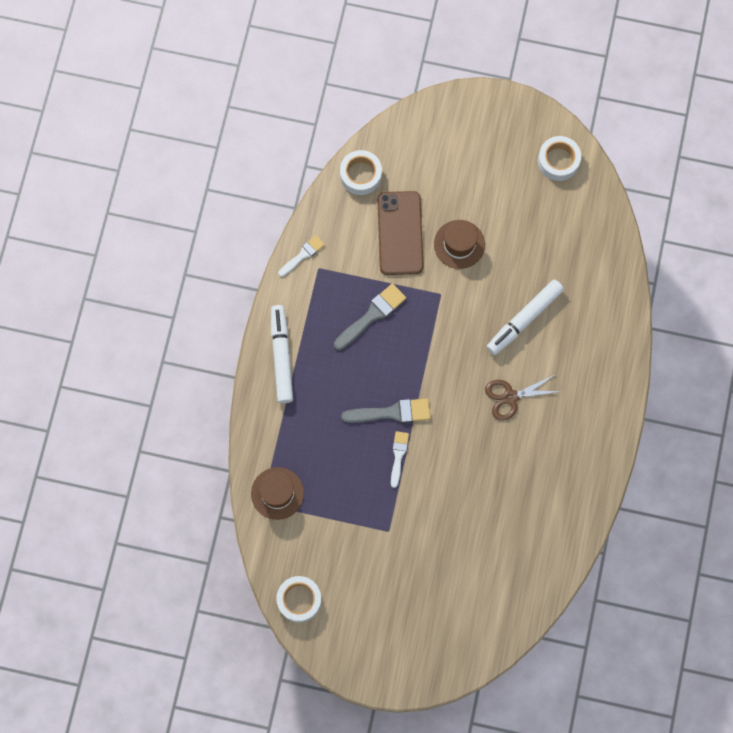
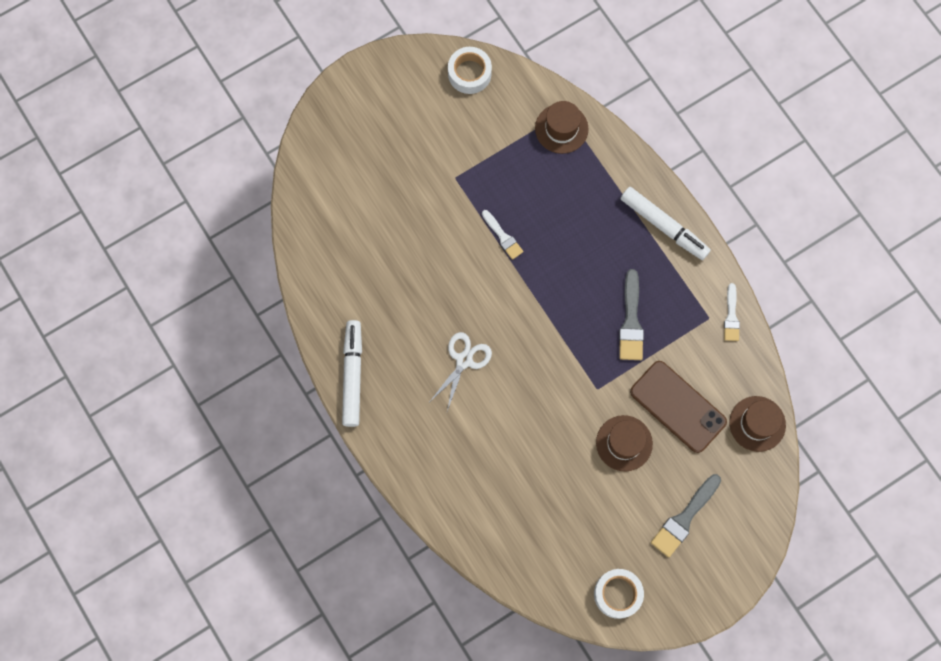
camera: 135 degrees right, 0 degrees up
white tape [340,150,382,195] -> brown hat [729,396,786,452]
grey brush [341,398,431,423] -> grey brush moved to [651,474,721,558]
brown scissors [485,375,563,421] -> white scissors [431,332,492,411]
white marker [486,280,564,355] -> white marker moved to [342,320,362,427]

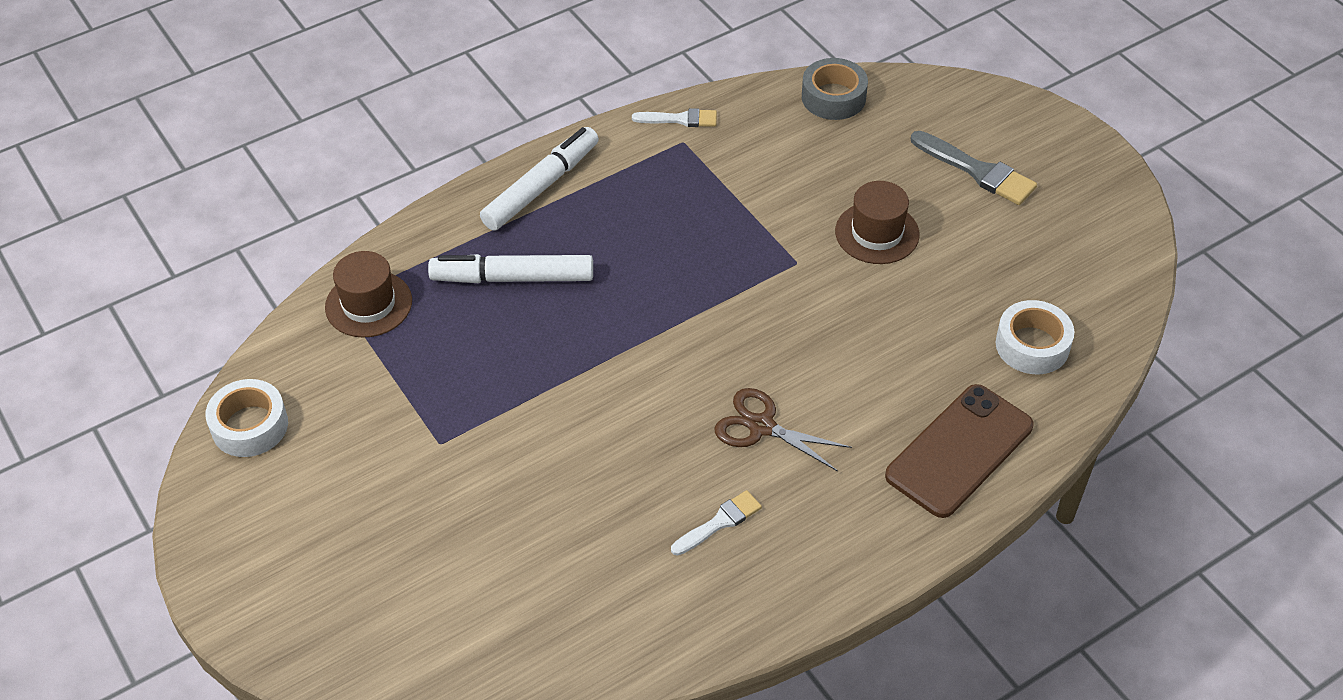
camera: 90 degrees left, 25 degrees down
white marker [342,320,362,427] -> white marker moved to [428,254,593,283]
white scissors [431,332,492,411] -> brown scissors [715,388,852,472]
white brush [482,210,523,260] -> white brush moved to [671,490,762,556]
white tape [594,569,644,619] -> white tape moved to [996,300,1074,374]
grey brush [619,269,644,360] -> none
brown phone [630,361,727,453] -> brown phone moved to [885,384,1033,518]
brown hat [729,396,786,452] -> grey tape [802,58,868,120]

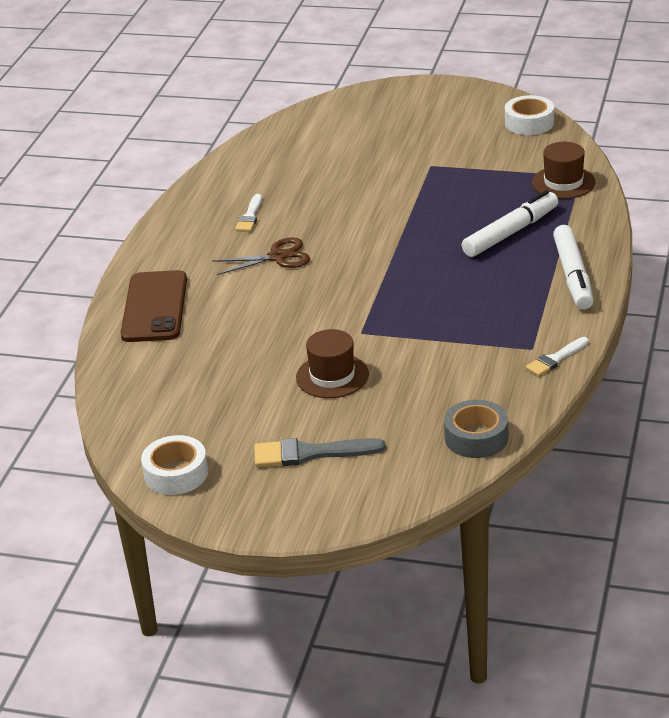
camera: 140 degrees right, 15 degrees down
white tape [996,300,1074,374] -> white tape moved to [141,435,208,495]

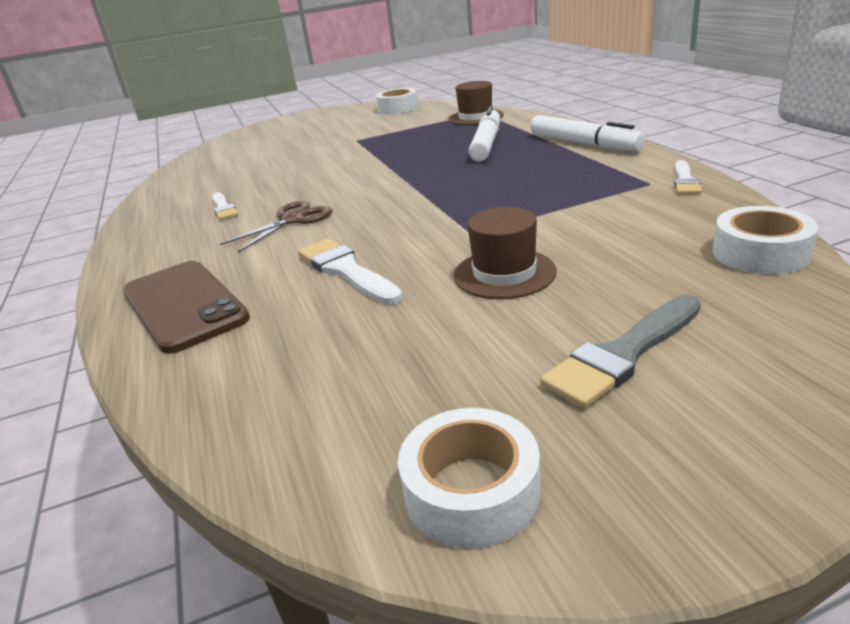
camera: 35 degrees left, 5 degrees down
grey tape [444,400,508,458] -> white tape [712,206,818,274]
none -> white brush [298,239,403,305]

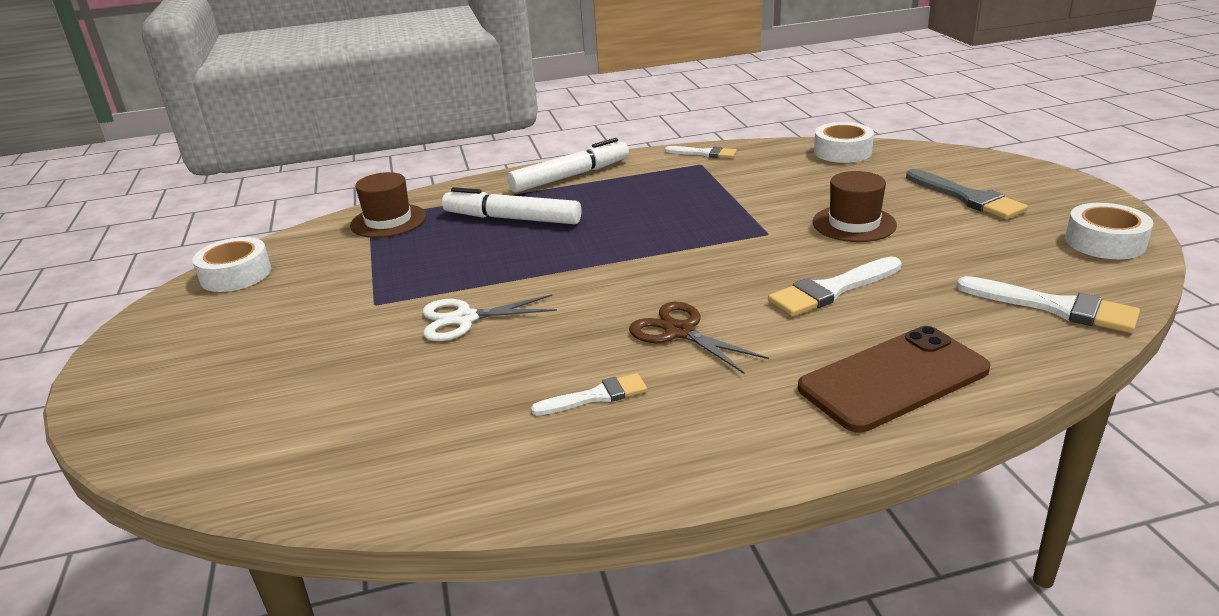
camera: 85 degrees left, 0 degrees up
none -> white scissors [423,295,557,341]
none -> white brush [957,276,1140,333]

